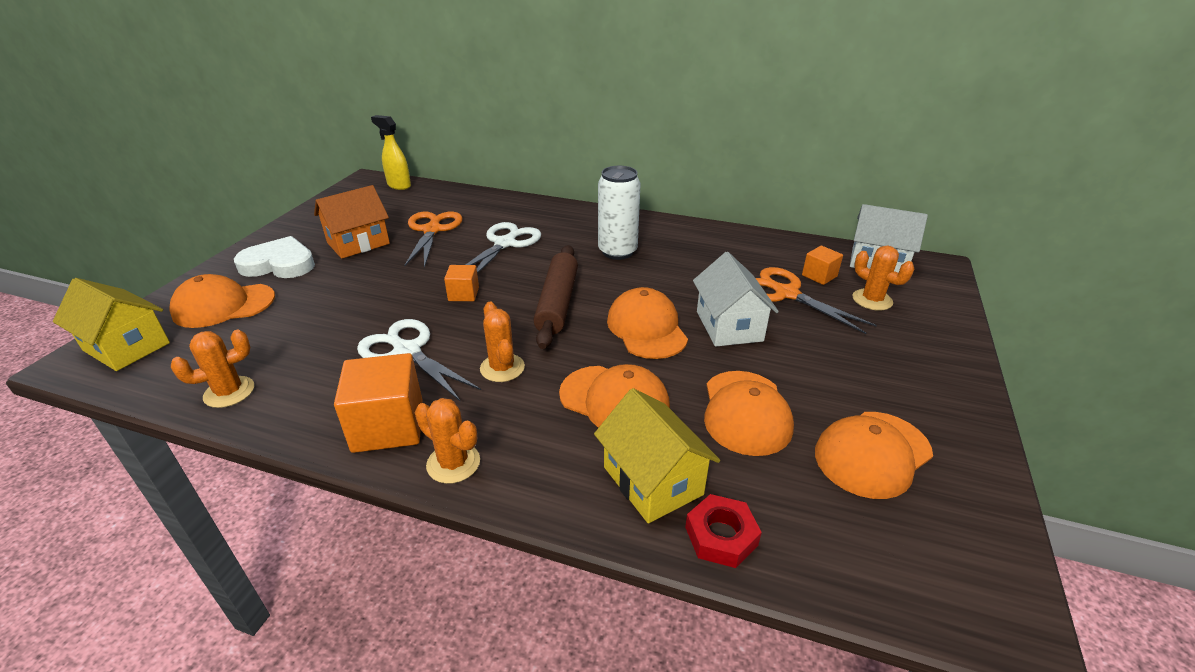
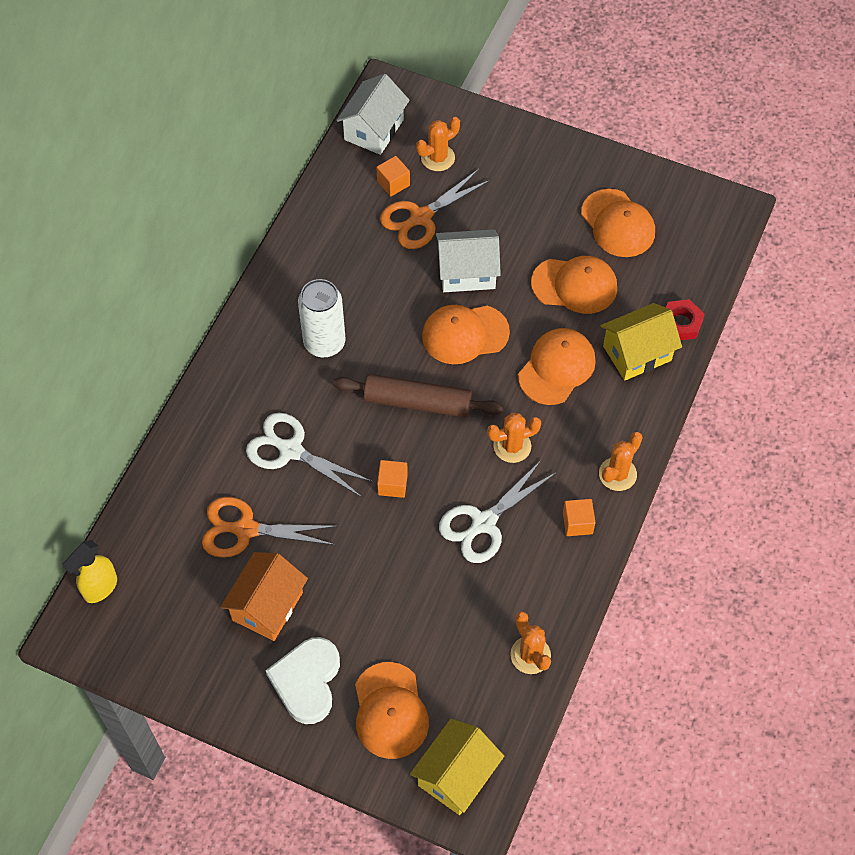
camera: 85 degrees left, 25 degrees up
orange house [314,185,390,259] -> orange house turned 60 degrees clockwise [221,552,308,641]
orange cube [334,353,423,453] -> orange cube [563,499,596,536], size x0.54

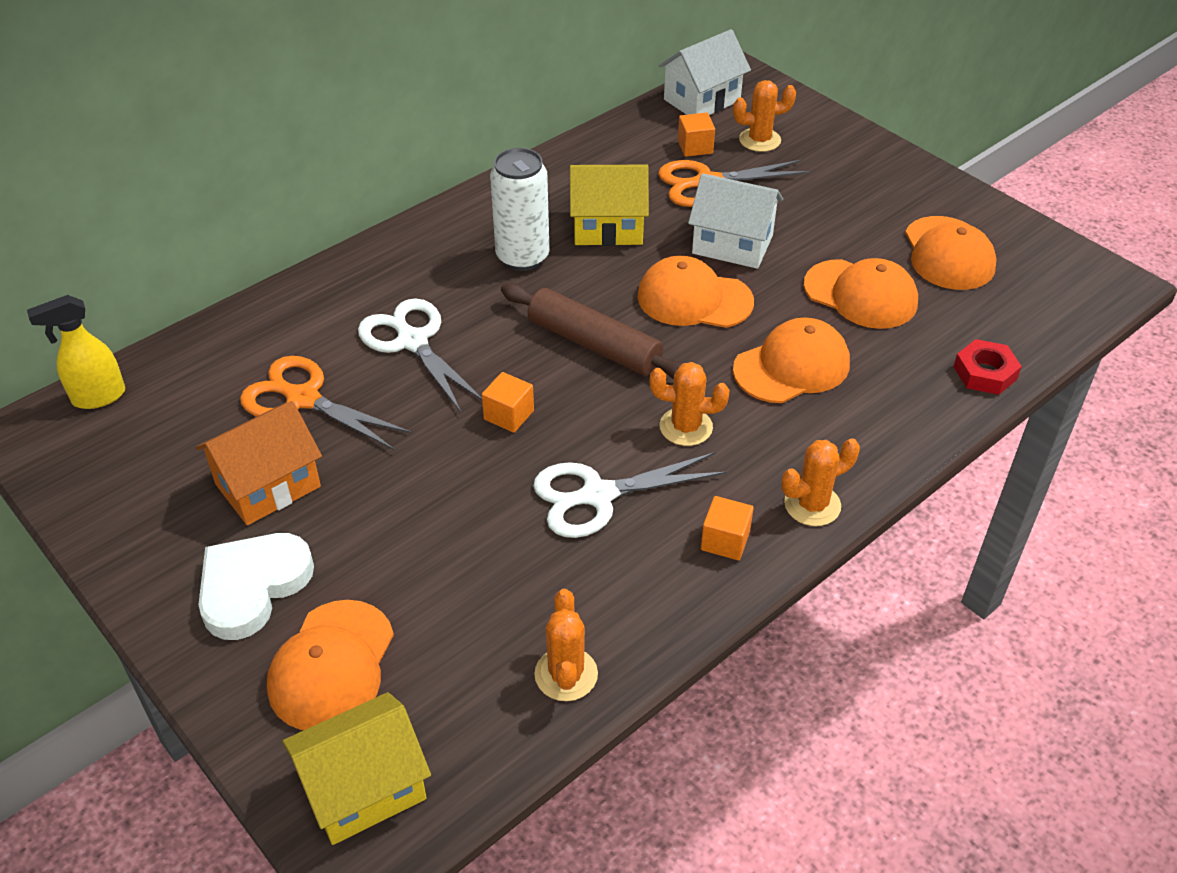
camera: 25 degrees right, 15 degrees down
yellow house [601,303,682,381] -> yellow house moved to [570,165,649,246]

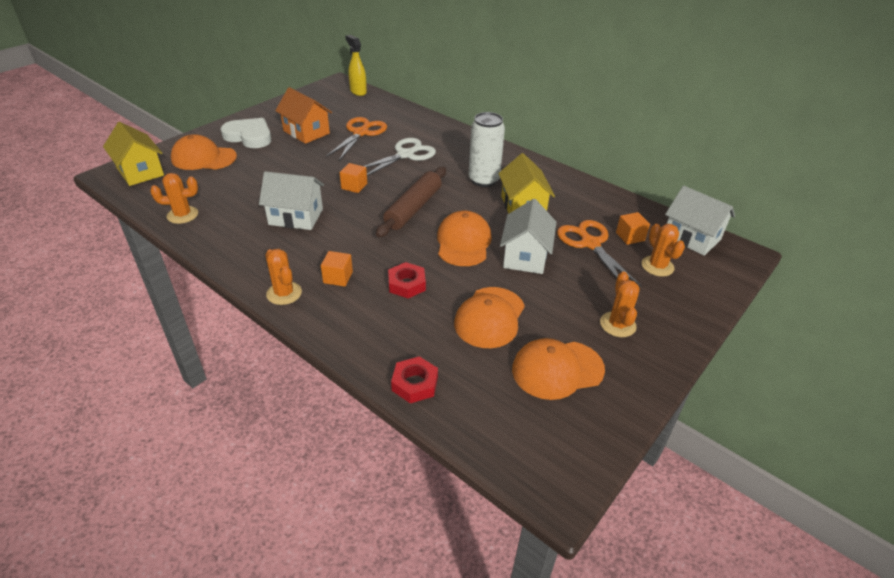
camera: 80 degrees right, 5 degrees down
white scissors [533,452,727,538] -> white house [259,171,324,230]
orange cactus [649,362,729,446] -> orange cactus moved to [600,272,640,337]
orange cube [701,496,754,560] -> orange cube moved to [321,251,353,287]
orange cap [733,317,850,403] -> red nut [388,262,426,298]

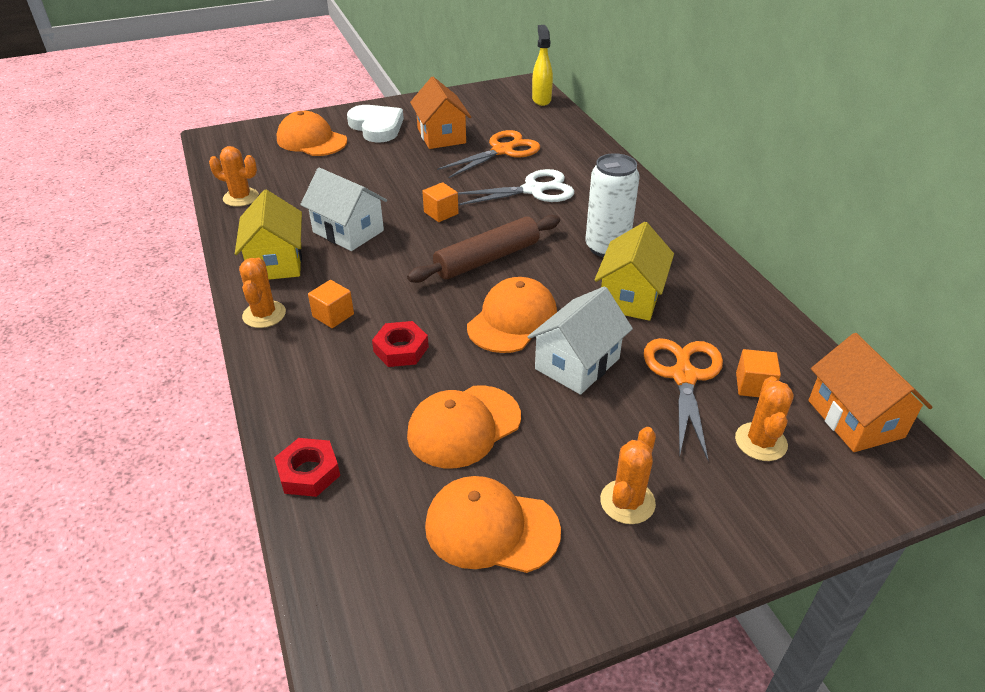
camera: 30 degrees right, 0 degrees up
yellow house [103,122,164,186] -> yellow house moved to [235,190,302,280]
white house [665,186,735,256] -> orange house [808,333,933,452]

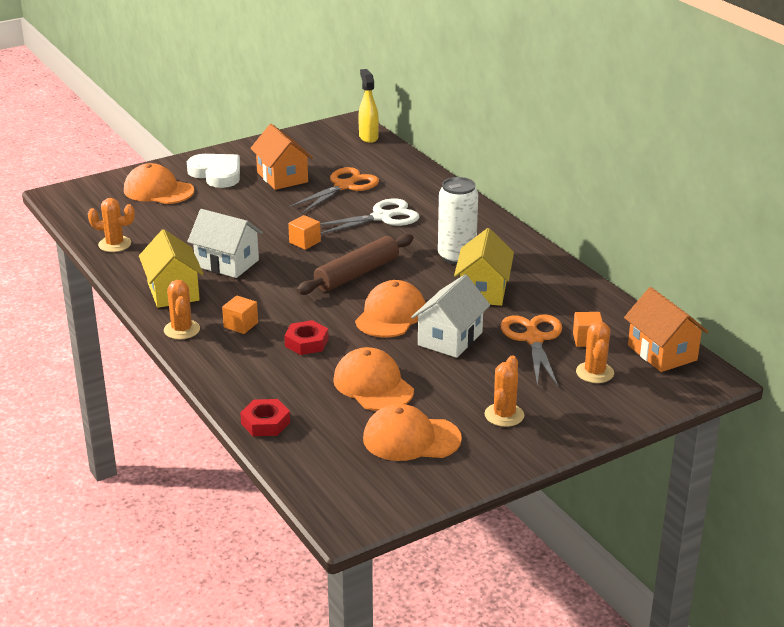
camera: 10 degrees left, 10 degrees down
orange cap [407,385,521,468] -> orange cap turned 105 degrees clockwise [333,347,414,411]

